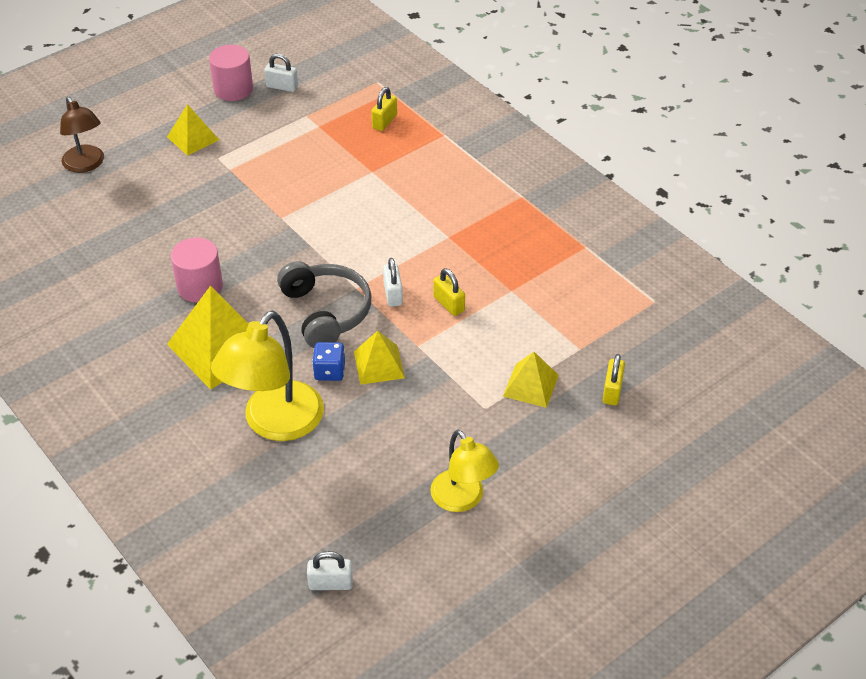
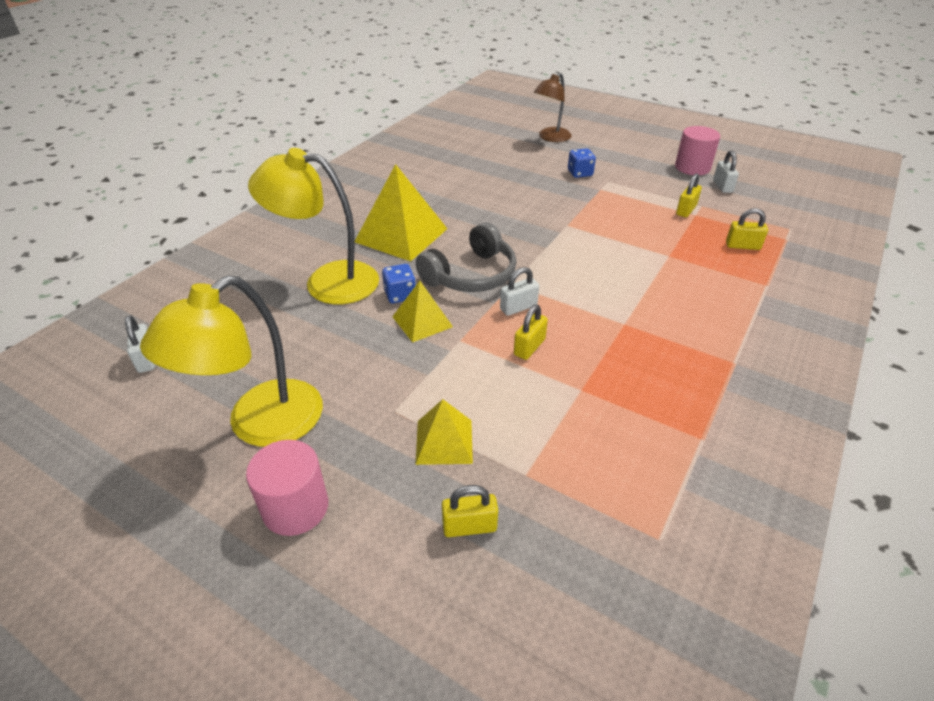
camera: 70 degrees right, 5 degrees down
yellow pyramid [167,104,219,156] -> none
pink cylinder [171,238,223,303] -> pink cylinder moved to [246,440,328,536]
yellow lamp [431,429,499,512] -> yellow lamp [140,276,323,447], size x1.56
none -> blue dice [568,148,596,178]
none -> yellow padlock [676,173,702,217]

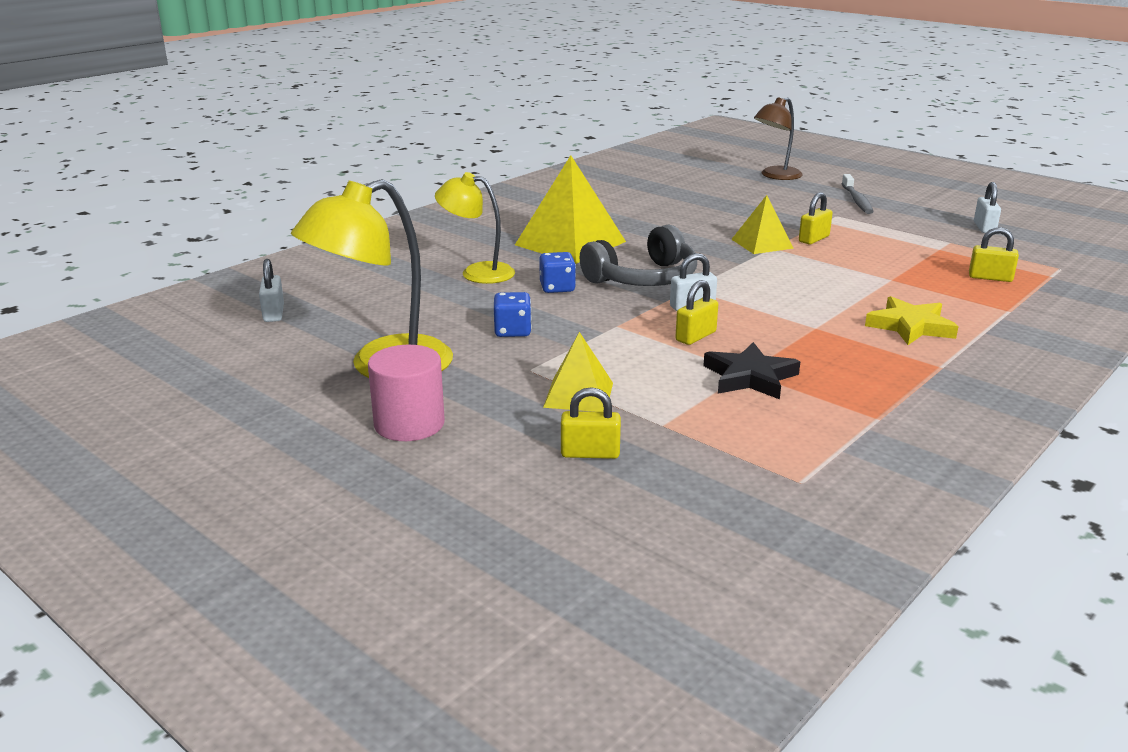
camera: 10 degrees right, 15 degrees down
yellow lamp [248,148,379,304] -> yellow lamp [435,172,515,284], size x0.64
yellow pyramid [392,281,453,343] -> yellow pyramid moved to [731,195,794,254]
blue dice [568,148,596,178] -> blue dice moved to [493,292,532,337]
pink cylinder [675,126,720,175] -> none
yellow padlock [676,173,702,217] -> yellow padlock moved to [799,192,833,244]
none -> black star [703,342,800,399]
none -> grey toothbrush [842,174,874,214]
none -> yellow star [865,296,959,345]

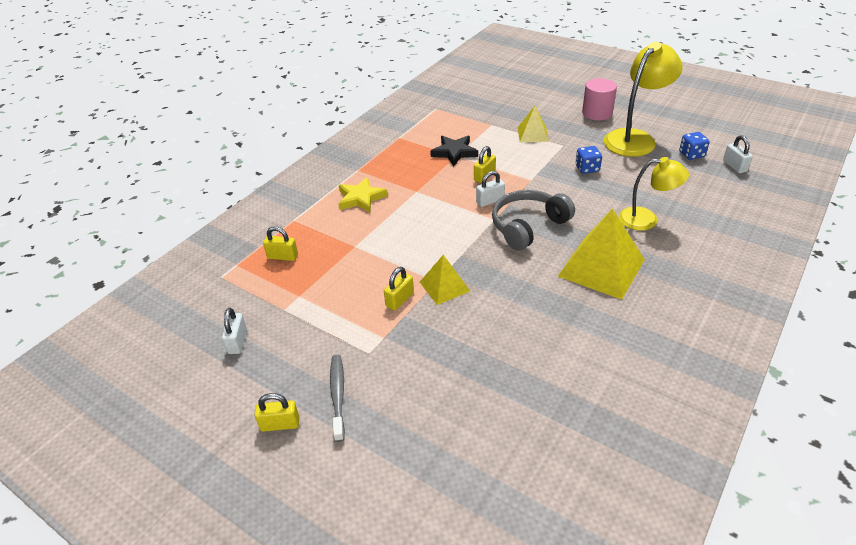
camera: 175 degrees right, 15 degrees up
blue dice [539,252,576,293] -> blue dice moved to [679,132,710,160]
yellow padlock [561,387,621,459] -> yellow padlock moved to [254,393,299,432]
brown lamp [754,97,803,180] -> none

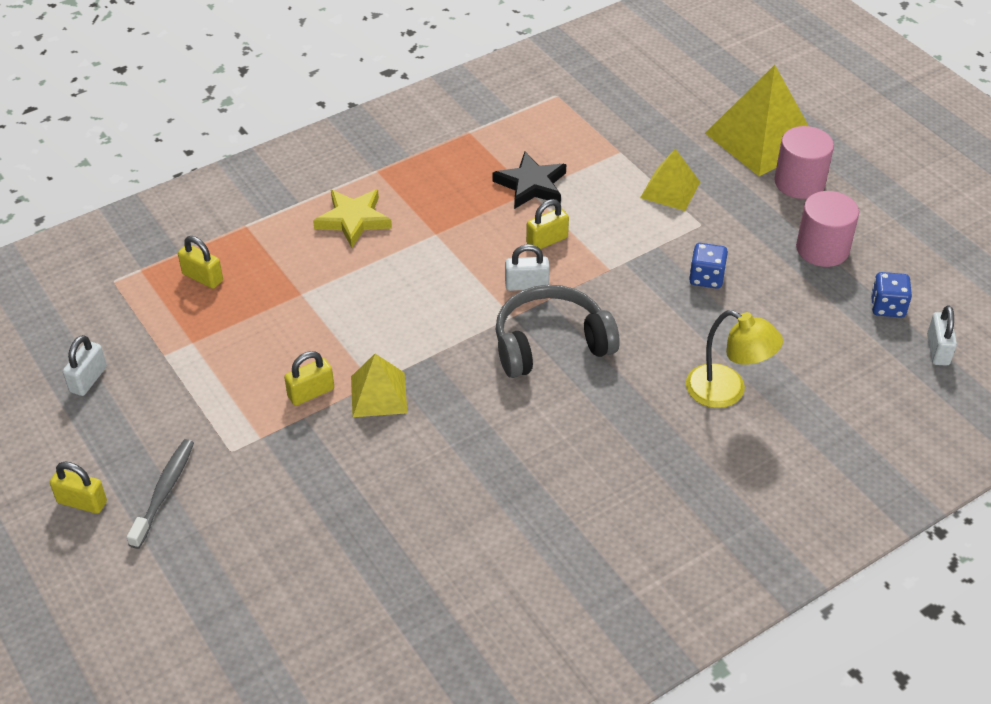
camera: 20 degrees right, 5 degrees up
yellow pyramid [558,208,645,300] -> yellow pyramid moved to [705,65,809,176]
yellow lamp [604,41,683,157] -> pink cylinder [796,191,859,267]

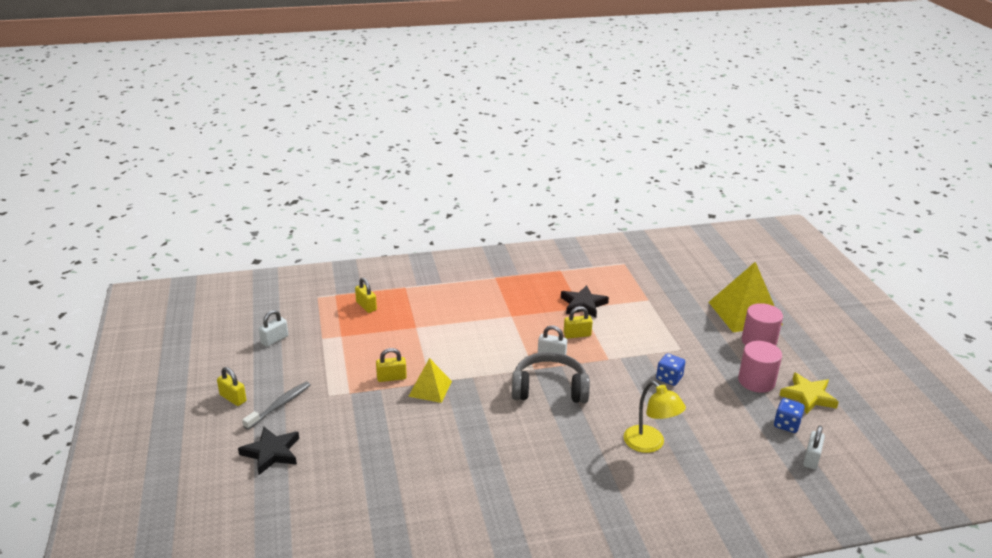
camera: 20 degrees right, 15 degrees down
yellow star [313,189,392,248] -> yellow star moved to [779,372,839,414]
yellow pyramid [640,149,700,211] -> none
none -> black star [238,427,299,475]

